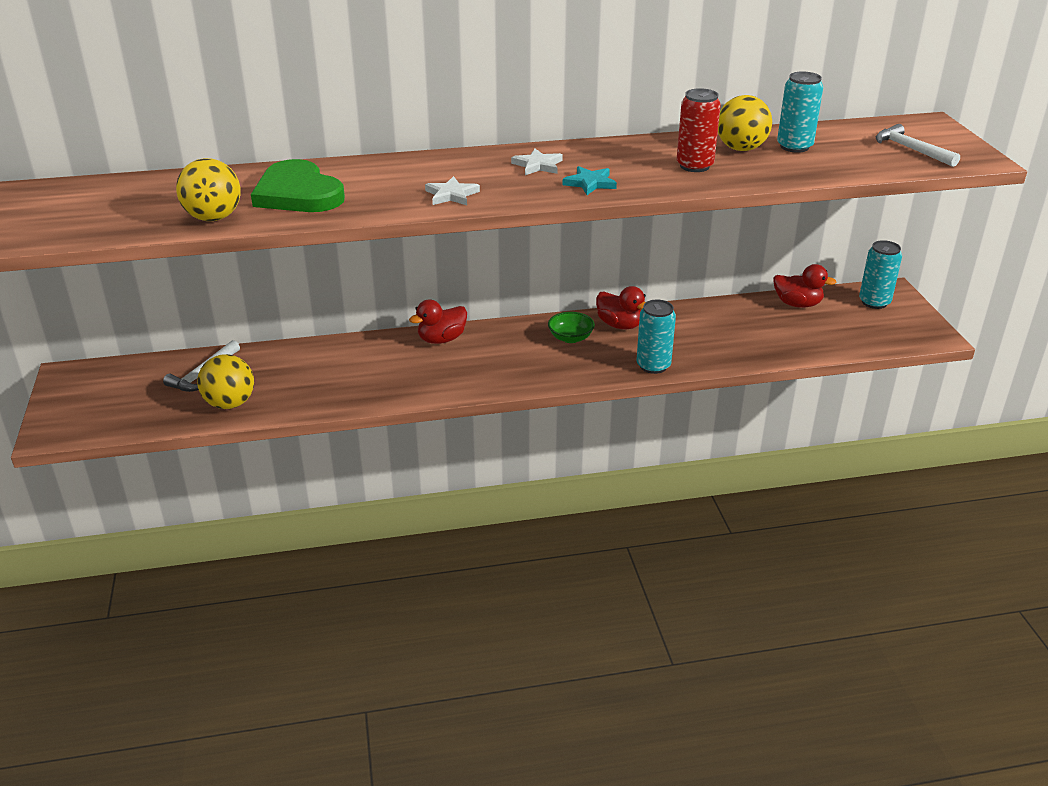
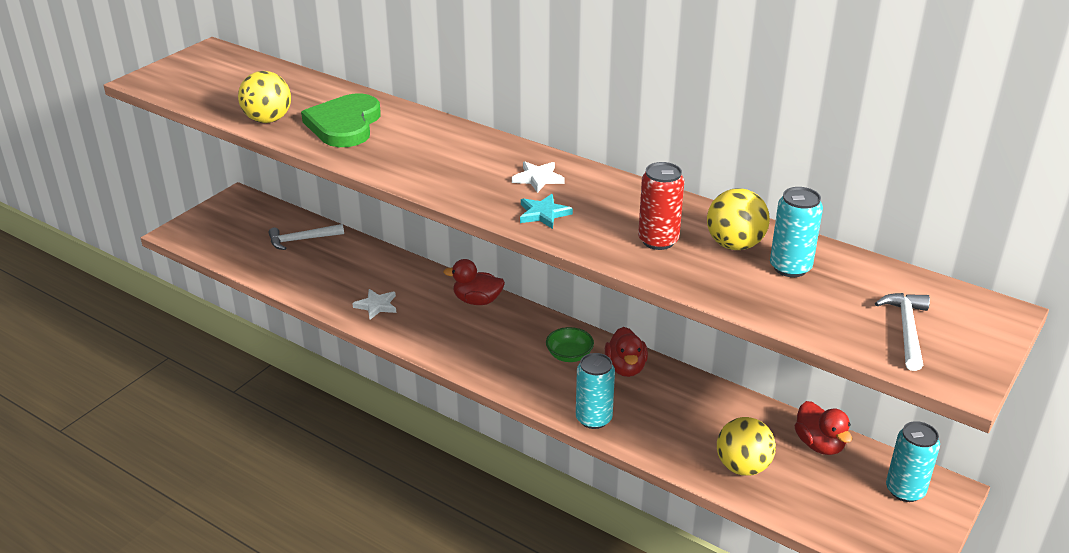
camera: 45 degrees right, 0 degrees up
yellow ball [197,354,254,409] -> yellow ball moved to [717,417,776,476]
white star [425,176,480,205] -> white star moved to [352,289,396,320]

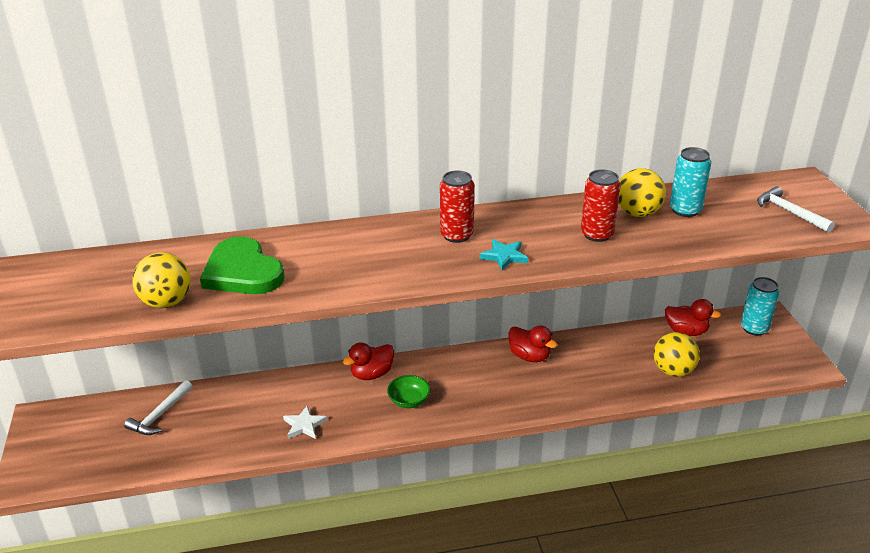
camera: 45 degrees left, 0 degrees up
white star [512,161,564,193] -> red can [440,171,475,243]
green bowl [546,327,594,362] -> green bowl moved to [387,375,430,408]
turquoise can [576,353,615,429] -> none

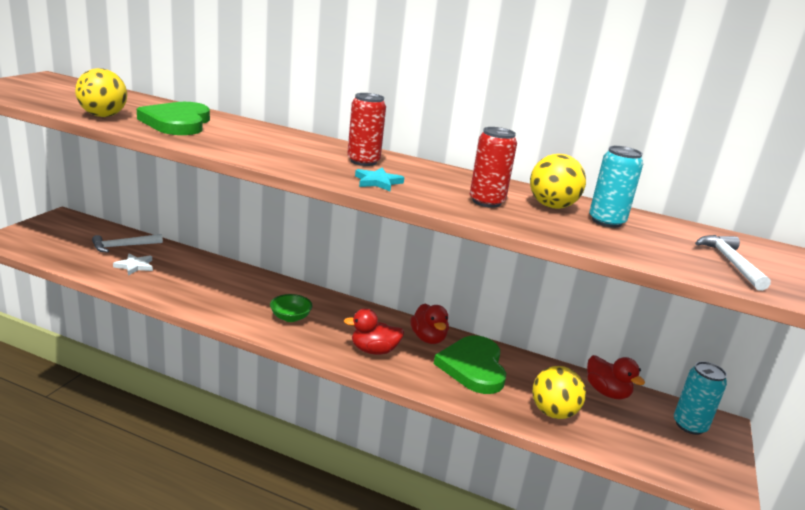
camera: 30 degrees right, 10 degrees down
white star [283,406,327,439] -> white star moved to [113,254,153,276]
red duck [343,342,394,380] -> red duck moved to [344,308,404,355]
none -> green heart [434,335,506,394]

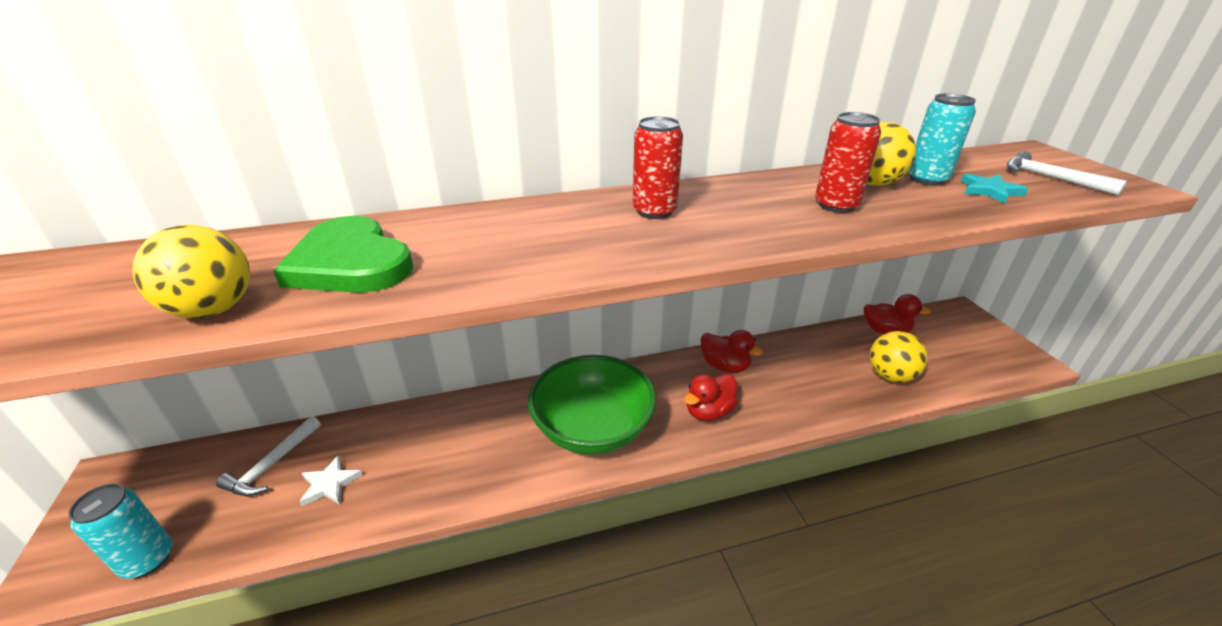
camera: 35 degrees left, 10 degrees up
green bowl [270,294,313,322] -> green bowl [528,355,657,455], size x2.33
turquoise star [355,168,404,191] -> turquoise star moved to [961,174,1028,204]
green heart [434,335,506,394] -> none
turquoise can [674,361,727,435] -> turquoise can moved to [68,483,173,579]

